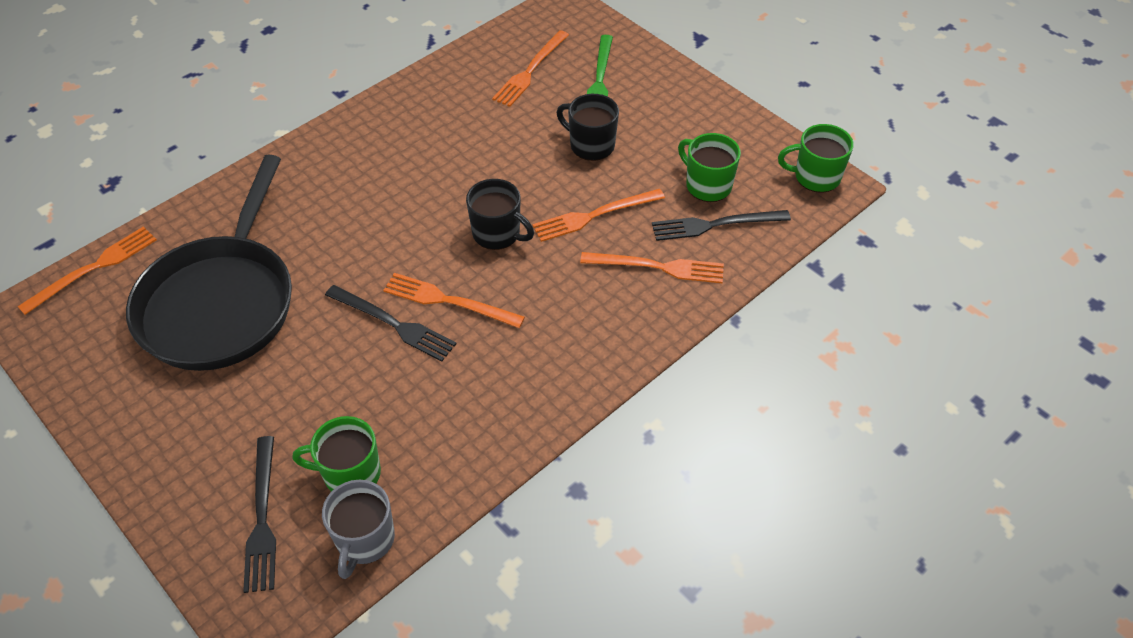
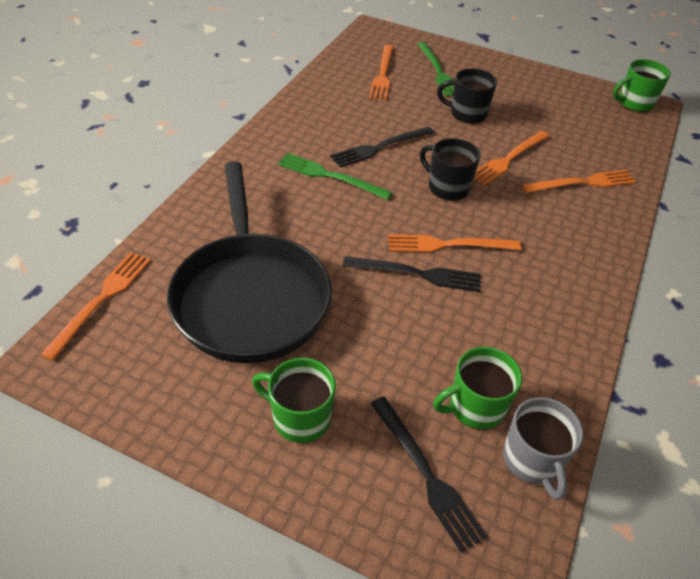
camera: 25 degrees left, 5 degrees down
black mug [466,179,534,250] -> black mug turned 150 degrees counterclockwise [420,138,480,201]
black fork [652,210,791,241] -> black fork moved to [330,127,434,167]
green mug [678,133,741,202] -> green mug moved to [252,358,336,443]
none -> green fork [278,153,392,200]

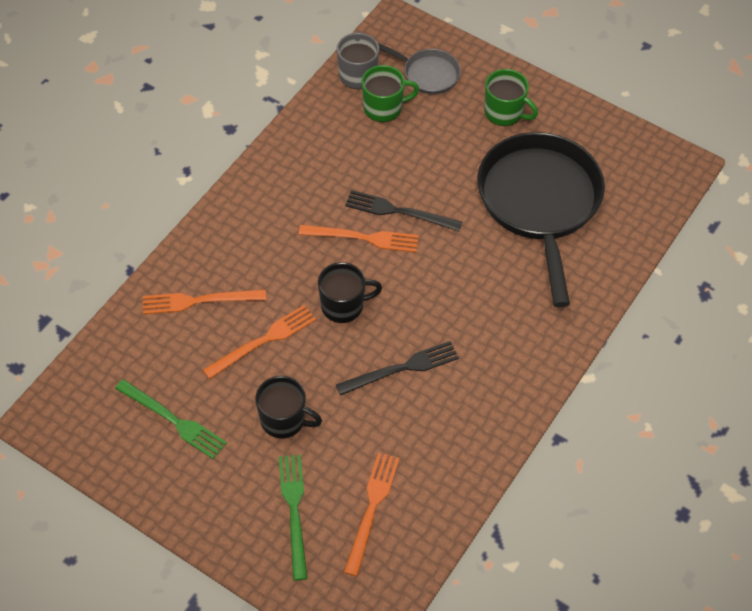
camera: 170 degrees left, 10 degrees up
orange fork [40,252,151,361] -> none
green fork [278,153,392,200] -> green fork moved to [115,379,227,459]
black fork [370,396,487,552] -> grey pan [377,42,461,94]
black mug [420,138,480,201] -> black mug turned 60 degrees counterclockwise [318,262,382,323]
green mug [613,59,671,112] -> none

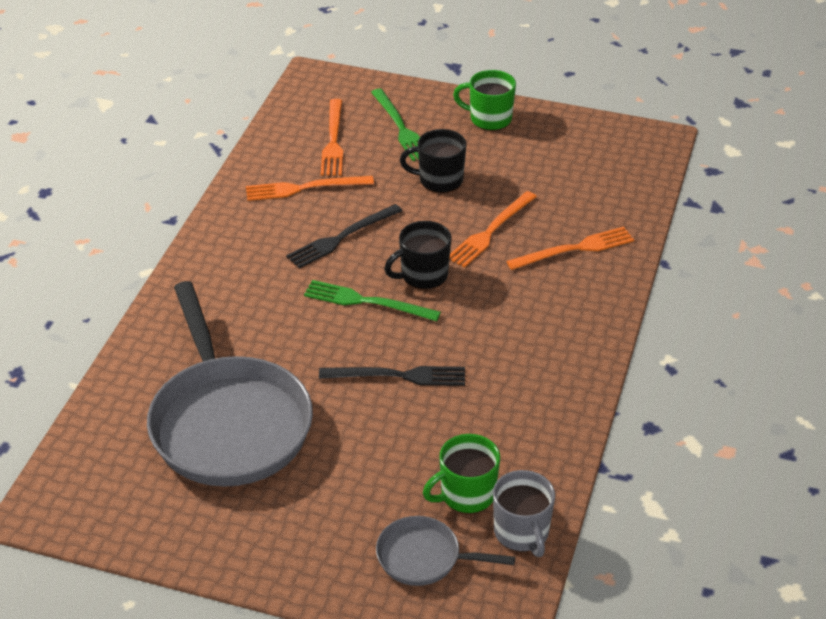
camera: 165 degrees right, 15 degrees down
green fork [115,379,227,459] -> green fork moved to [304,280,441,321]
orange fork [299,225,419,253] -> orange fork moved to [246,176,374,201]
black pan [477,132,605,307] -> grey pan [147,281,313,487]
green mug [484,69,538,126] -> green mug moved to [453,70,516,131]

